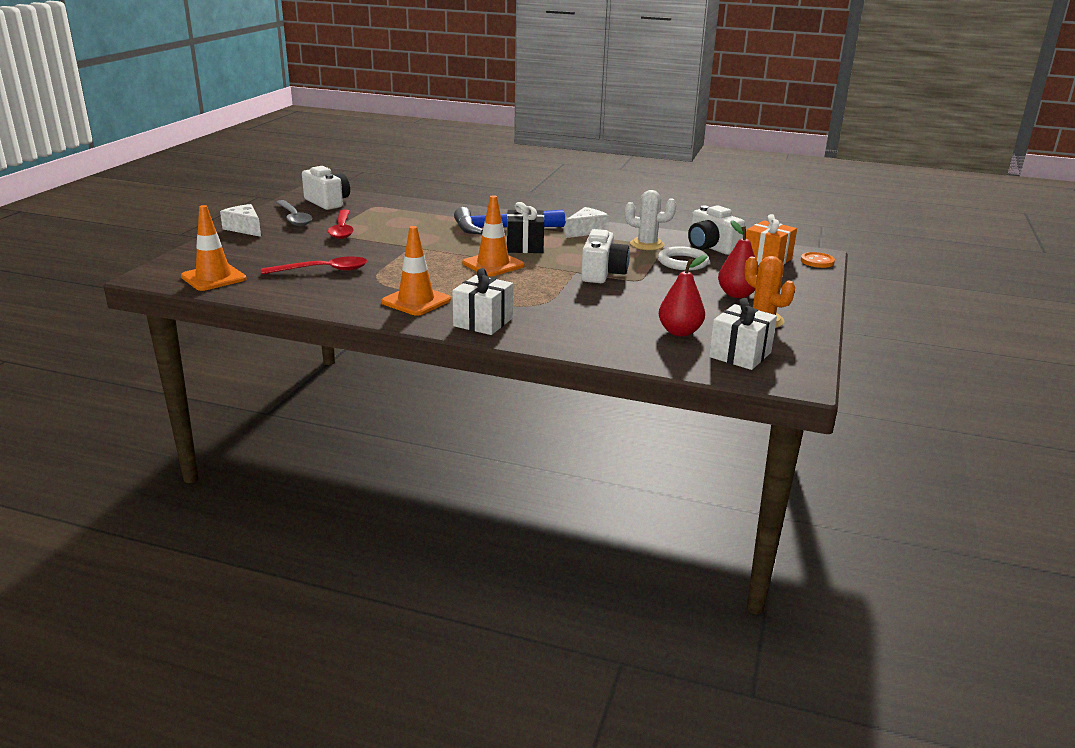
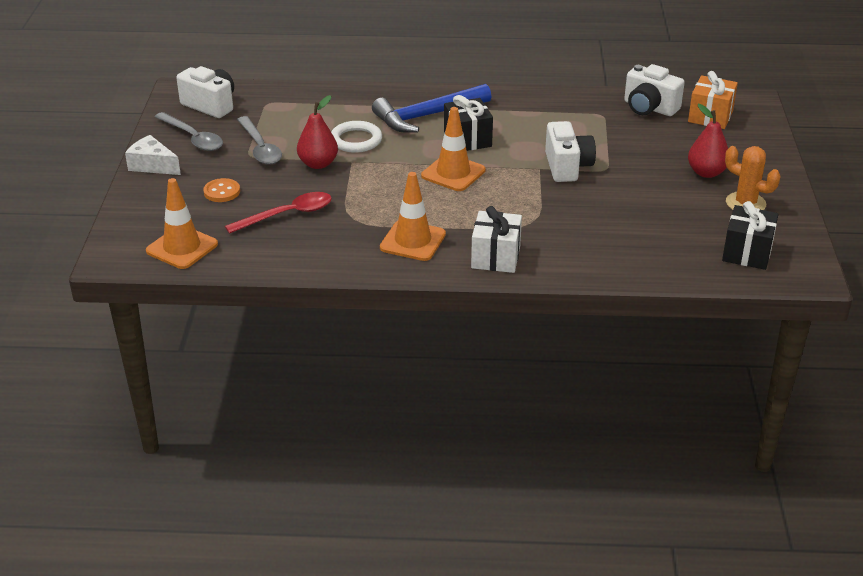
camera: 15 degrees left, 10 degrees up
red spoon [328,209,354,239] -> grey spoon [237,116,282,165]
white cheese [565,207,609,238] -> none
white cactus [625,190,676,250] -> none
white ring [658,246,709,270] -> white ring moved to [331,121,382,153]
red pear [659,255,708,336] -> red pear moved to [297,95,338,169]
white gift [709,298,777,370] -> black gift [722,201,779,270]
orange button [801,252,835,268] -> orange button moved to [203,178,240,202]

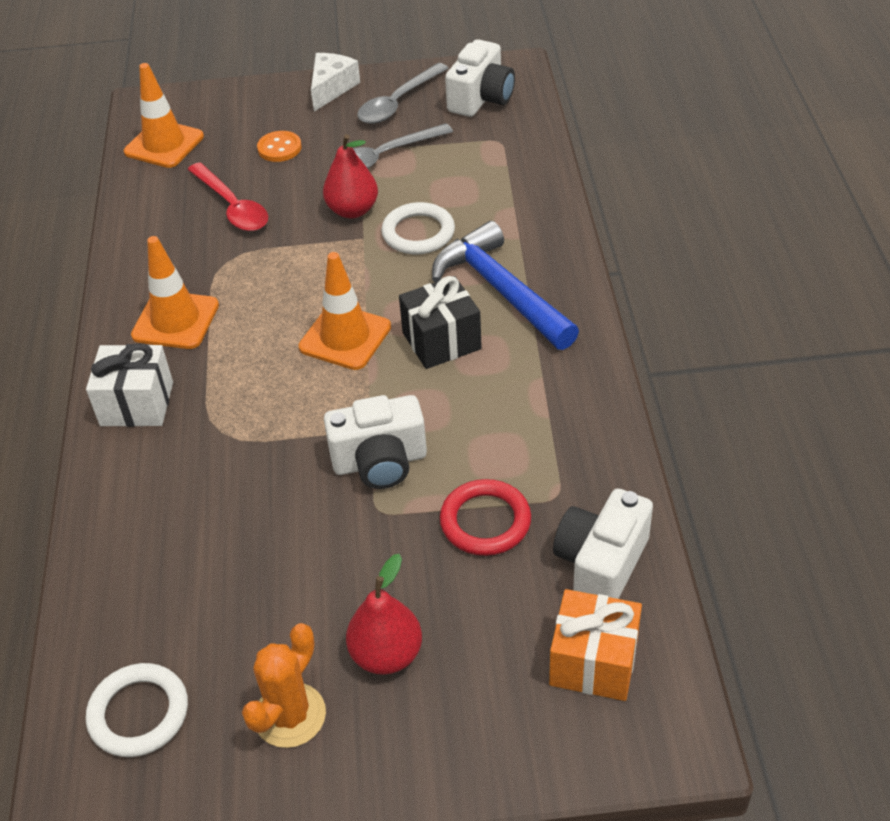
camera: 85 degrees right, 10 degrees up
black gift [722,201,779,270] -> white ring [86,663,188,757]
none -> red ring [440,479,531,556]

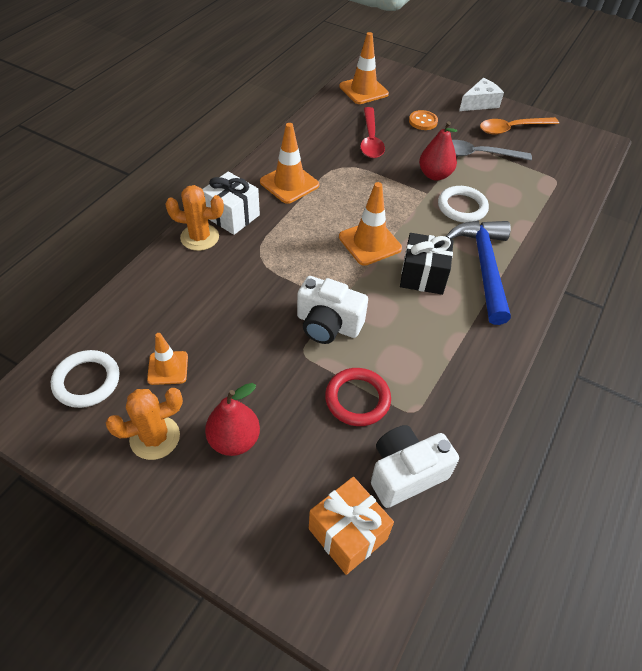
camera: 30 degrees right, 5 degrees up
grey spoon [357,63,449,124] -> orange spoon [480,117,559,135]
white camera [445,39,515,117] -> none
none -> orange traffic cone [147,333,188,385]
none -> orange cactus [165,185,224,251]

